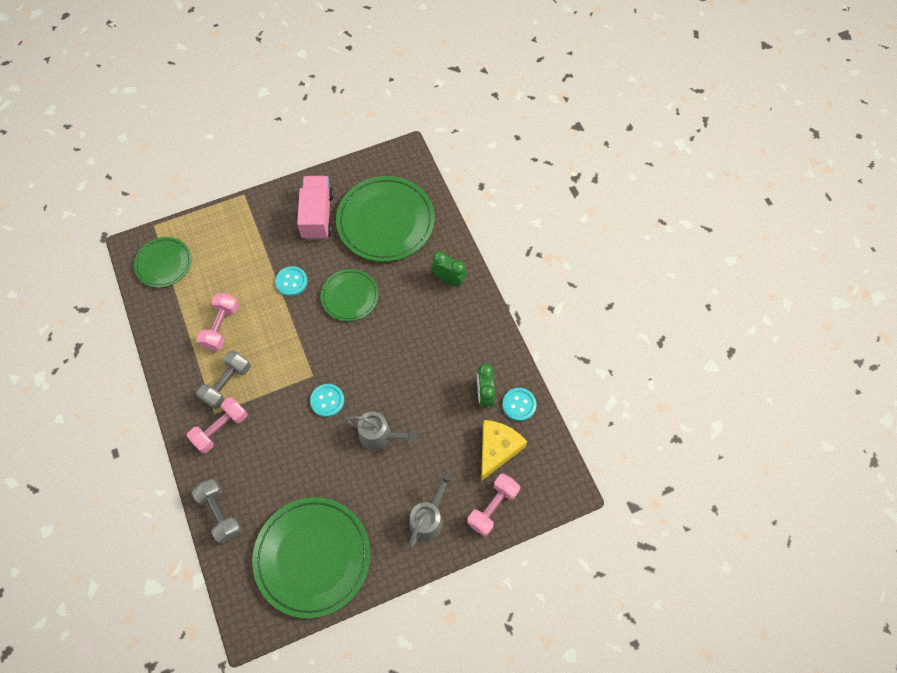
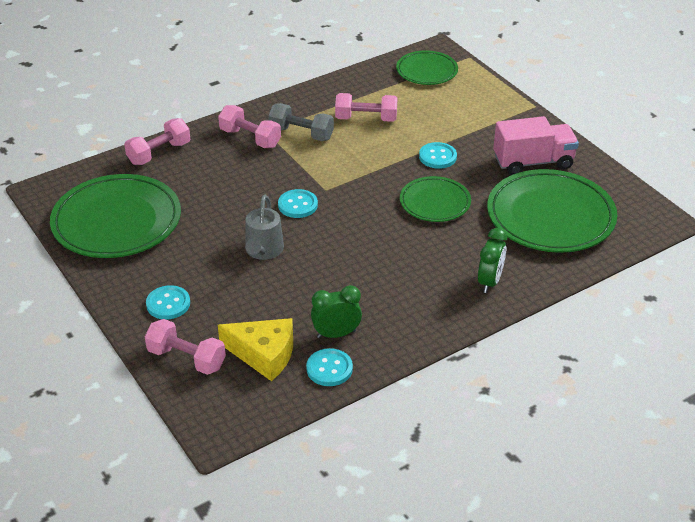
camera: 80 degrees right, 25 degrees down
grey dumbbell [192,479,242,544] -> pink dumbbell [124,118,190,165]
grey watering can [408,473,453,548] -> turquoise button [146,285,190,319]

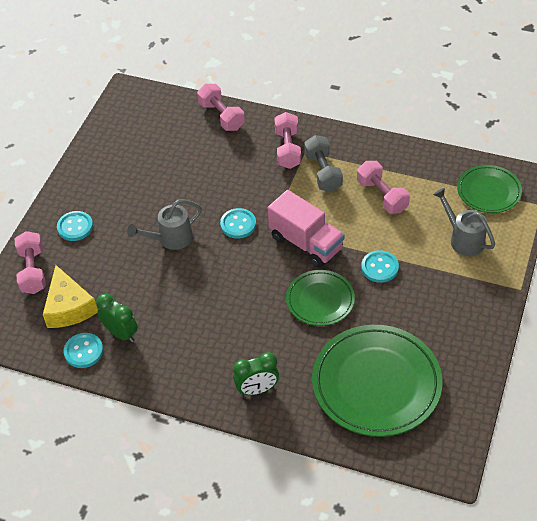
camera: 55 degrees right, 10 degrees up
green plate [50,174,181,258] -> none
pink dumbbell [124,118,190,165] -> pink dumbbell turned 45 degrees clockwise [197,84,245,131]
pink truck [493,116,579,175] -> pink truck moved to [268,190,344,268]
none -> grey watering can [433,188,495,256]

